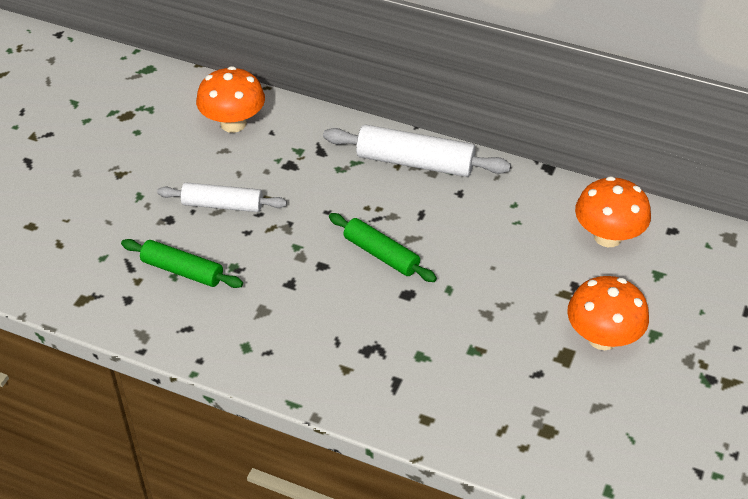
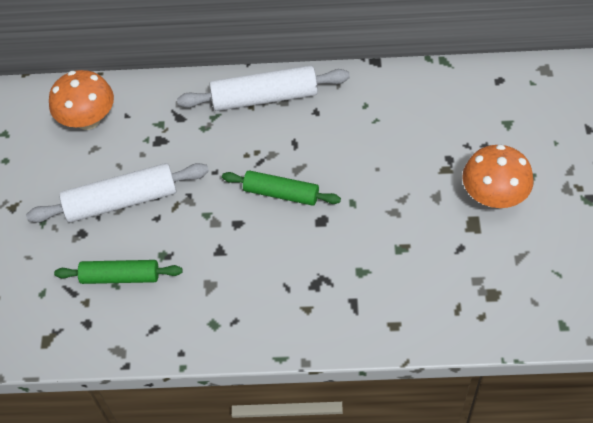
camera: 20 degrees left, 10 degrees up
white rolling pin [157,182,287,212] -> white rolling pin [26,163,209,223], size x1.51
orange mushroom [575,176,651,247] -> none

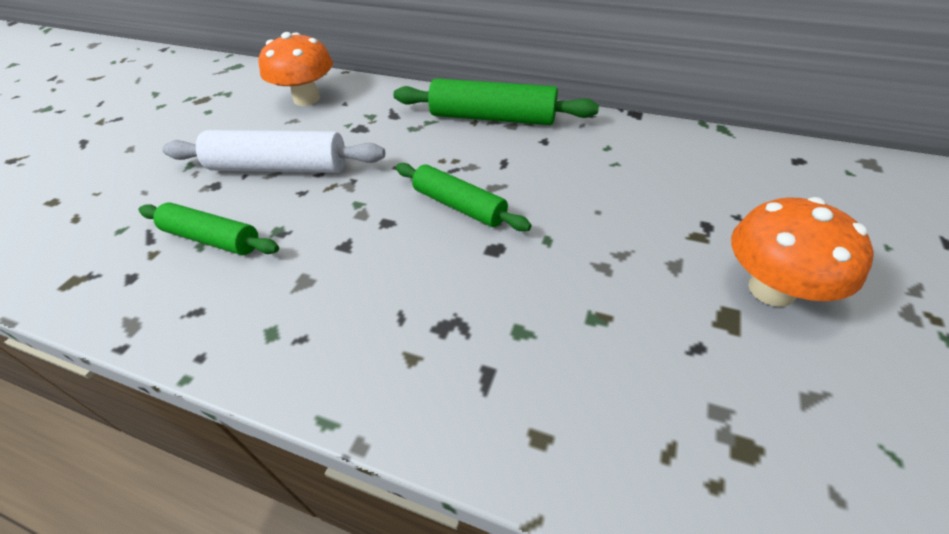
camera: 20 degrees right, 10 degrees down
white rolling pin [177,65,350,111] -> green rolling pin [393,78,599,125]

